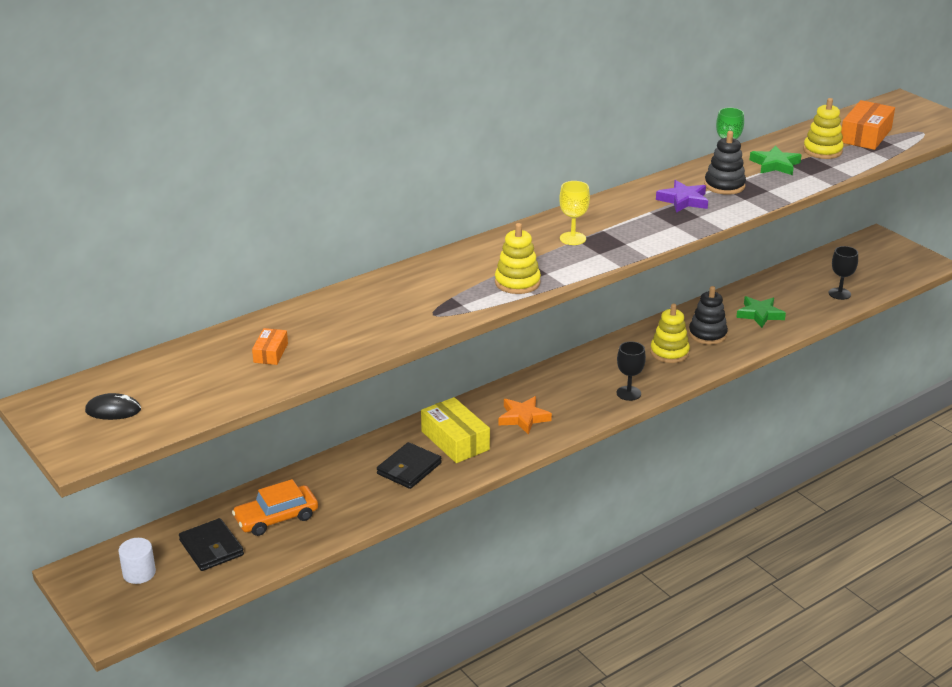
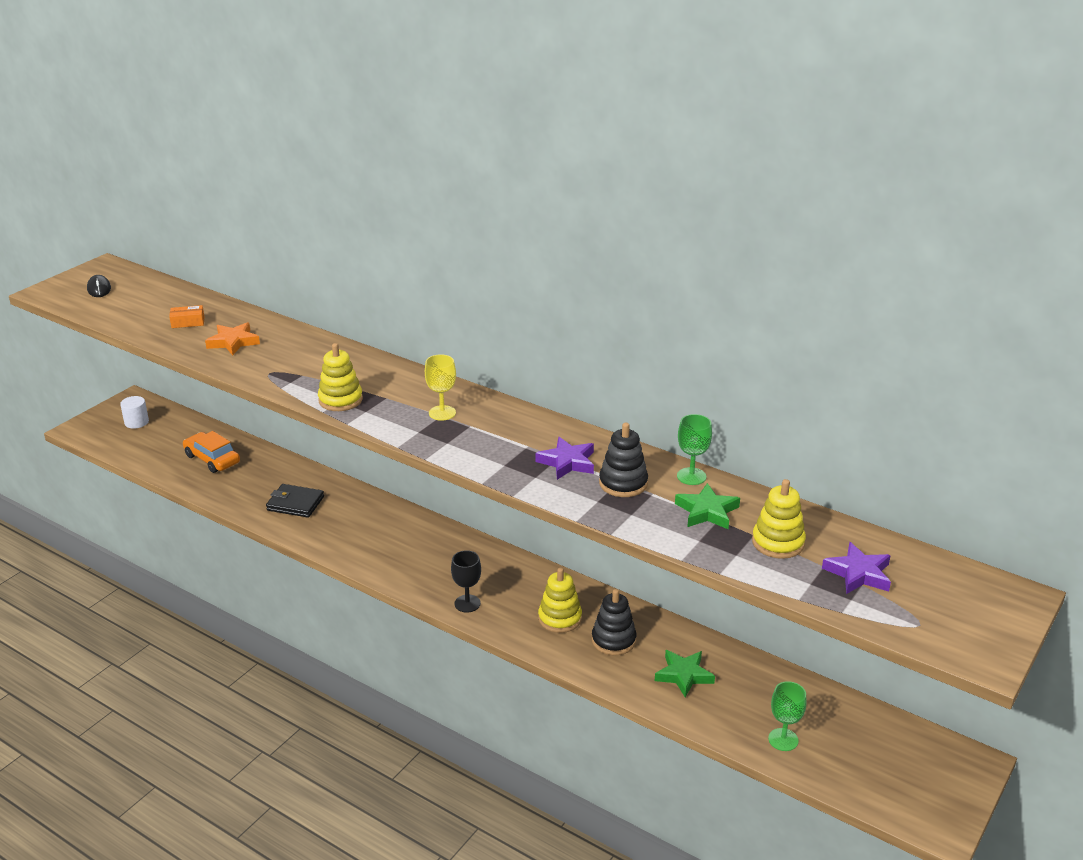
camera: 70 degrees right, 0 degrees up
black wallet [179,518,244,571] -> none
yellow box [421,397,490,463] -> none
orange star [499,396,552,434] -> orange star moved to [205,322,260,355]
black goblet [829,246,858,300] -> green goblet [768,681,807,751]
orange box [841,100,895,150] -> purple star [822,542,891,594]

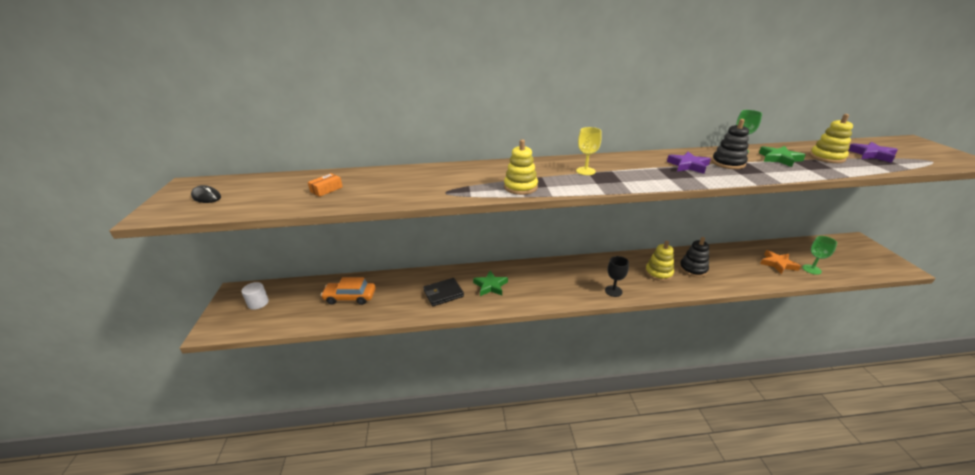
camera: 40 degrees left, 0 degrees up
orange star [205,322,260,355] -> orange star moved to [760,250,801,274]
green star [655,650,715,697] -> green star moved to [473,271,508,296]

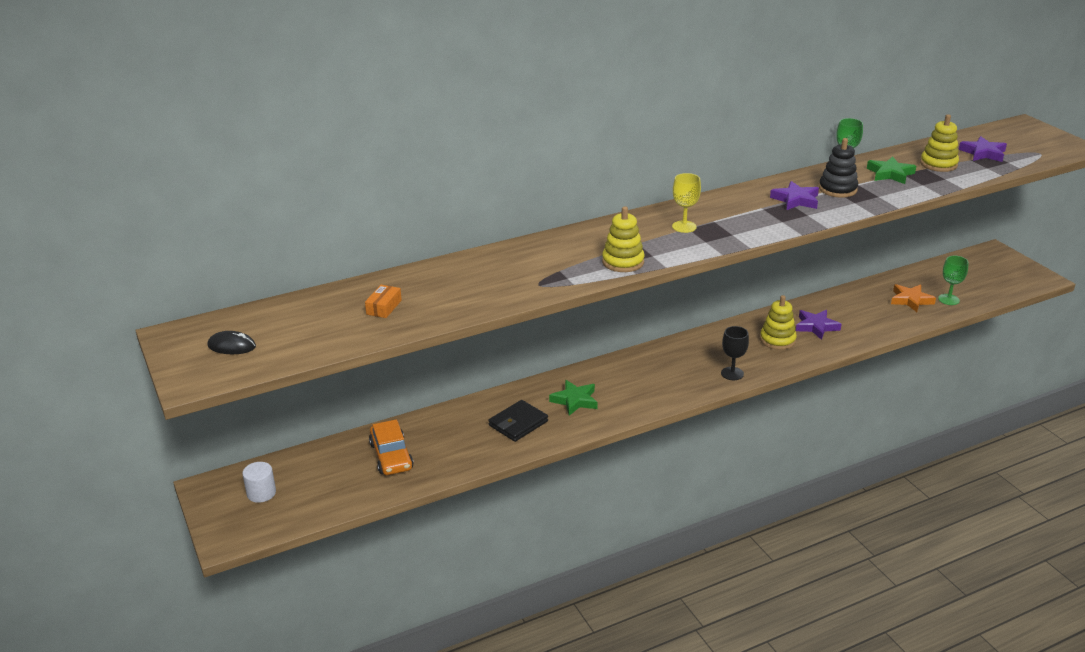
camera: 20 degrees left, 0 degrees up
orange car [321,277,376,305] -> orange car turned 90 degrees counterclockwise [369,419,414,475]
black stacking toy [679,237,709,277] -> purple star [796,310,842,340]

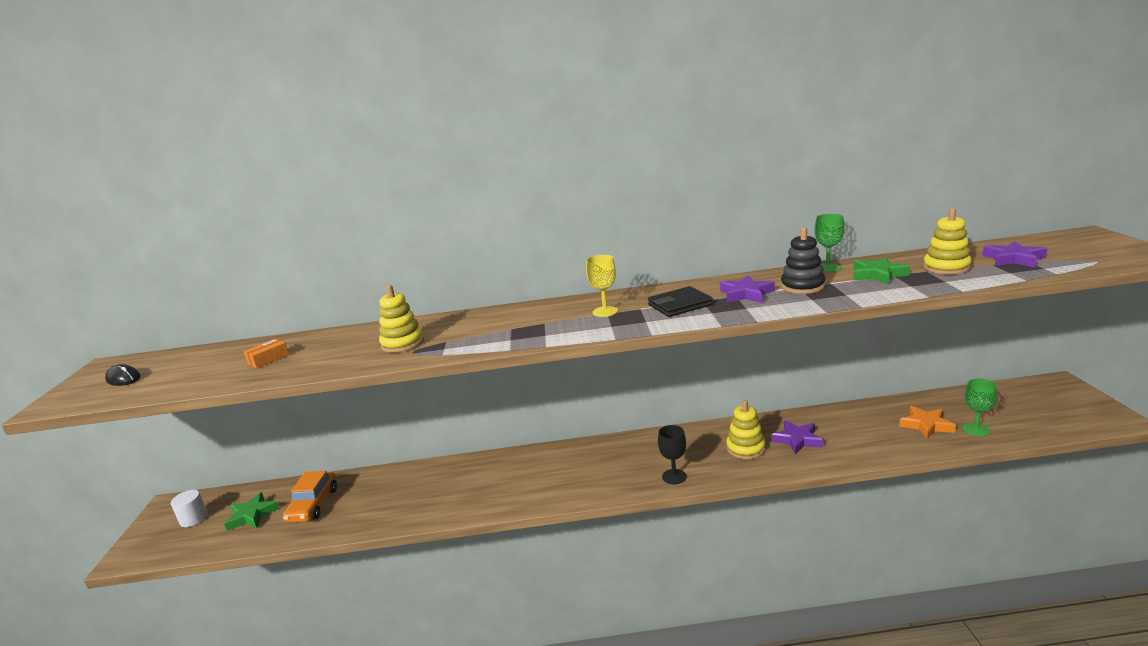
camera: 25 degrees right, 10 degrees down
black wallet [488,400,548,442] -> black wallet moved to [648,286,713,317]
green star [549,380,598,416] -> green star moved to [224,492,280,531]
yellow stacking toy [602,206,645,272] -> yellow stacking toy moved to [379,285,424,353]

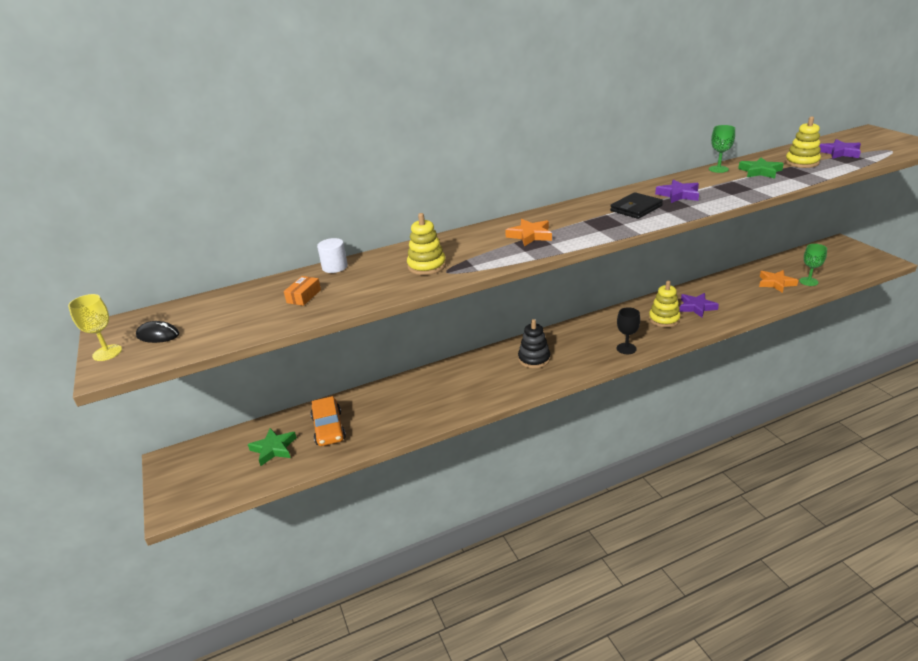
camera: 20 degrees left, 10 degrees up
white cylinder [171,490,208,527] -> white cylinder moved to [317,238,348,273]
yellow goblet [586,255,618,317] -> yellow goblet moved to [68,294,122,361]
black stacking toy [781,227,825,294] -> black stacking toy moved to [518,319,550,368]
none -> orange star [505,219,552,246]

